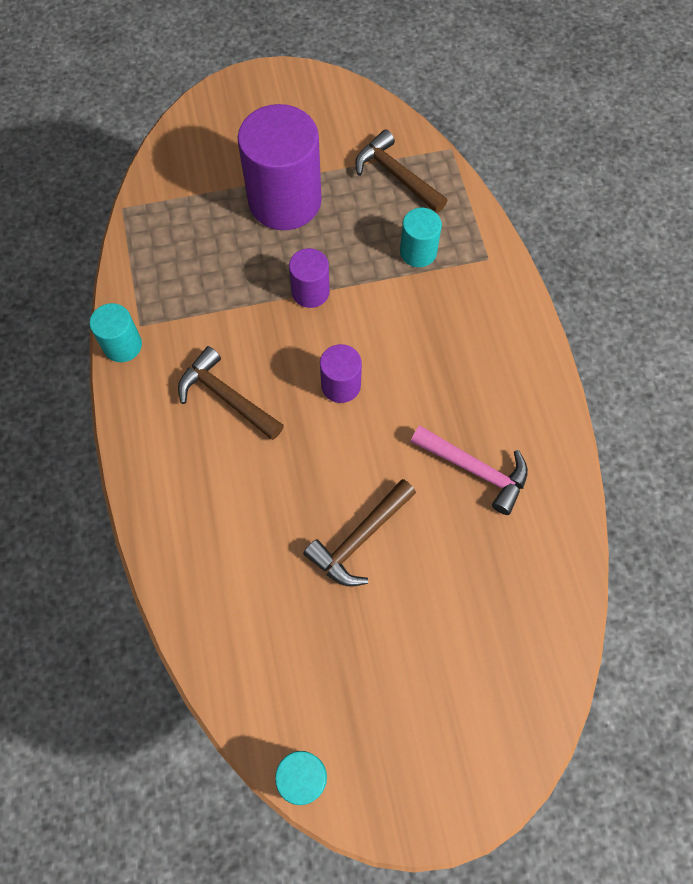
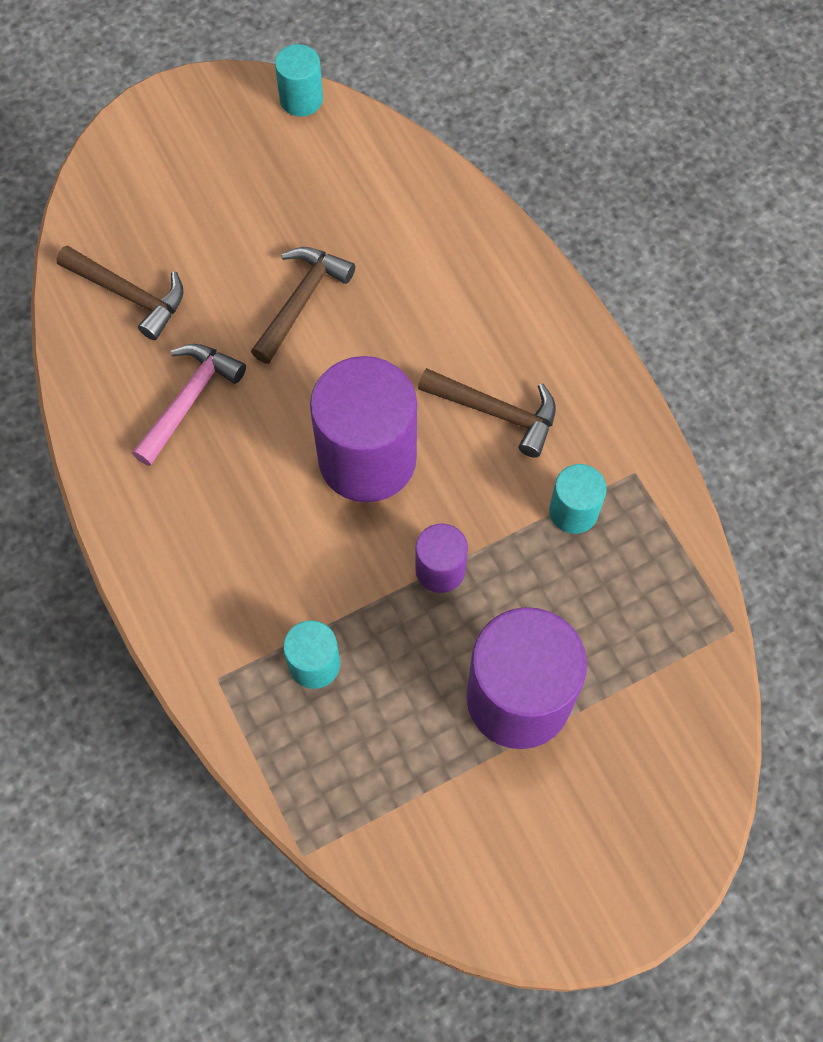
camera: 165 degrees right, 0 degrees up
turquoise cylinder [90,303,142,362] -> turquoise cylinder moved to [549,464,607,534]
purple cylinder [320,344,362,403] -> purple cylinder [310,356,417,502], size x2.02
brown hammer [355,130,447,213] -> brown hammer moved to [57,245,184,340]
pink hammer [411,425,528,515] -> pink hammer turned 105 degrees clockwise [132,344,246,466]

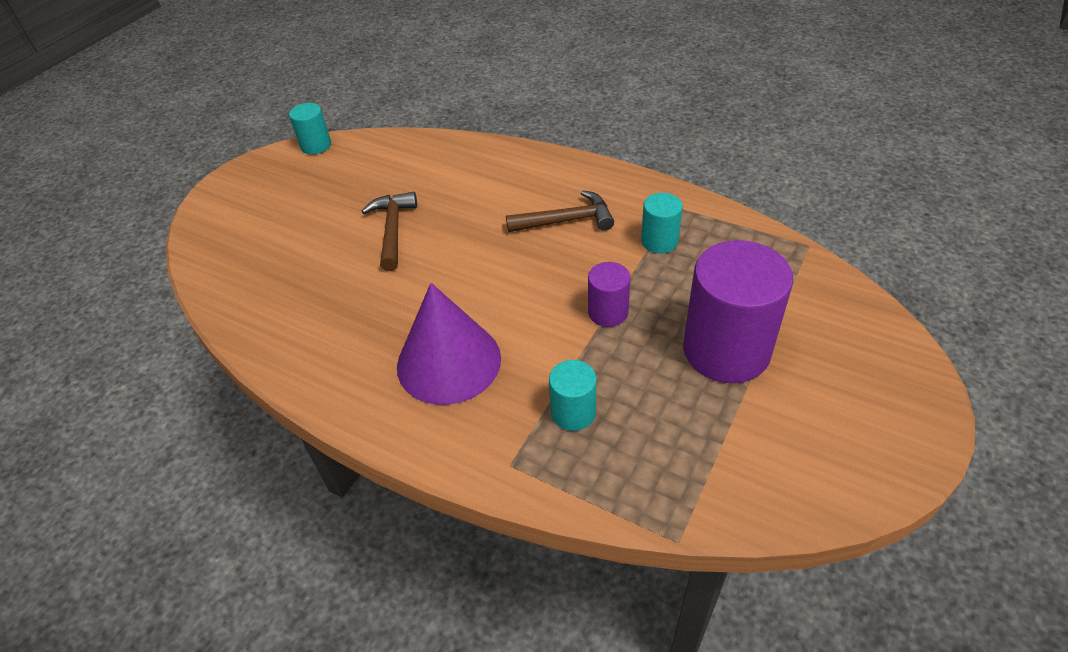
camera: 30 degrees left, 20 degrees down
brown hammer [57,245,184,340] -> none
pink hammer [132,344,246,466] -> none
purple cylinder [310,356,417,502] -> none
none -> purple cone [397,283,501,405]

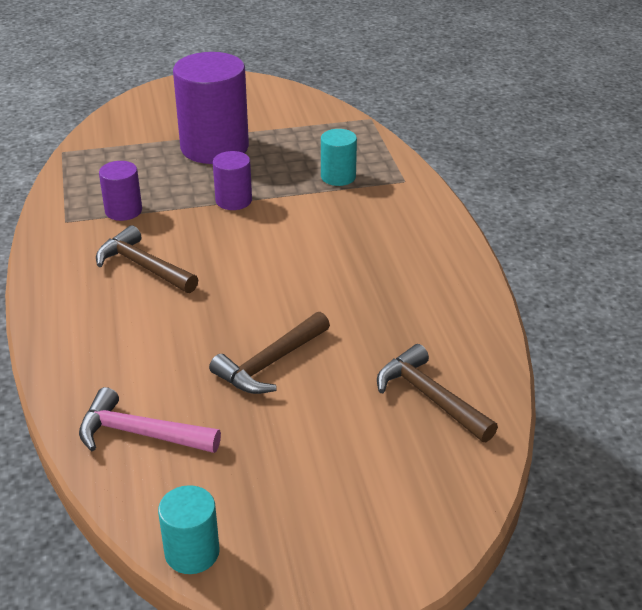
camera: 135 degrees left, 10 degrees down
purple cone [397,283,501,405] -> none
turquoise cylinder [641,193,683,253] -> purple cylinder [99,161,142,221]
none -> pink hammer [79,387,221,453]
none -> brown hammer [377,344,498,442]

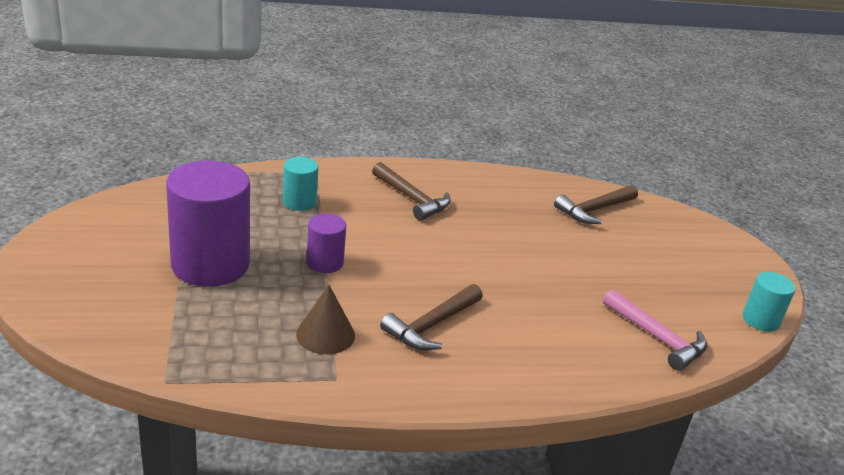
camera: 90 degrees left, 5 degrees down
pink hammer [79,387,221,453] -> pink hammer turned 60 degrees counterclockwise [603,289,707,371]
purple cylinder [99,161,142,221] -> brown cone [296,285,355,354]
brown hammer [209,312,330,394] -> brown hammer moved to [372,162,451,221]

